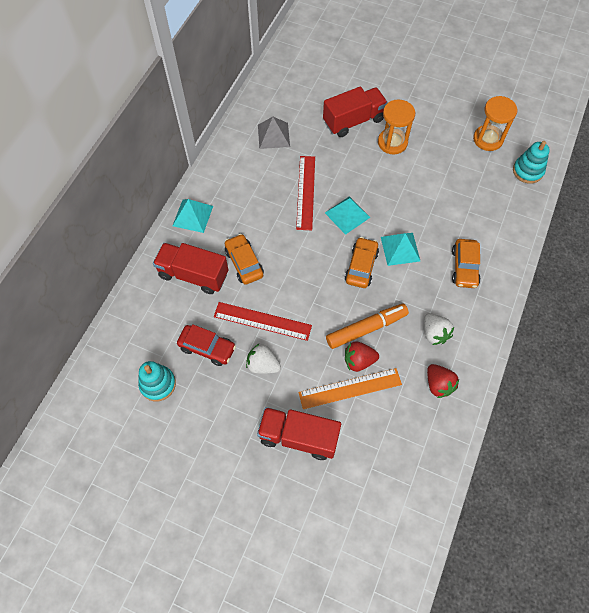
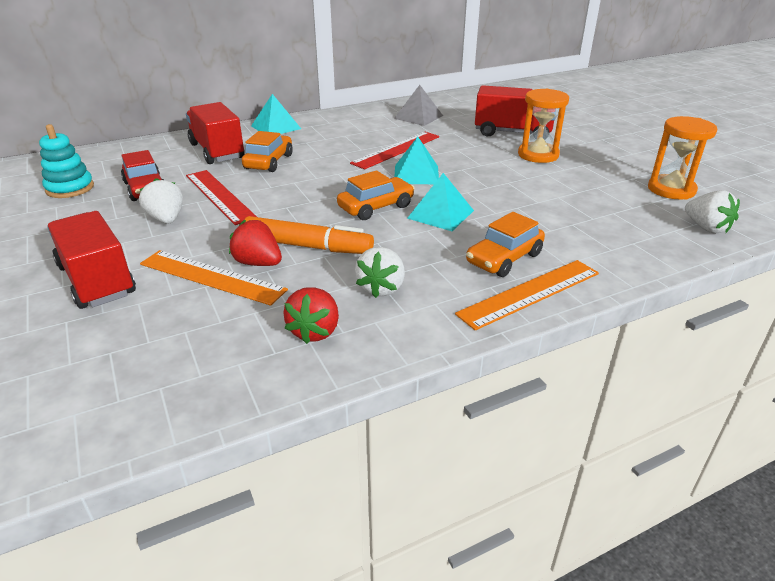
camera: 40 degrees right, 30 degrees down
turquoise stacking toy [513,141,550,184] -> white strawberry [685,190,740,234]
none -> orange ruler [455,260,599,330]

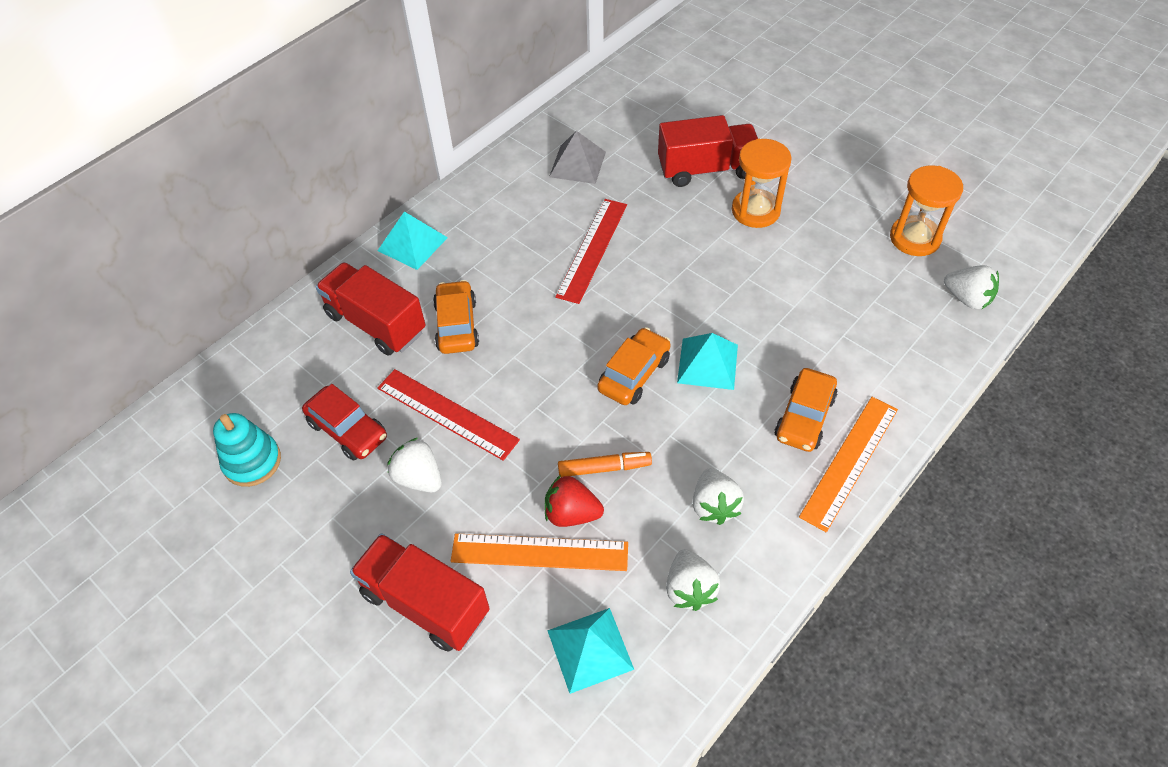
camera: 20 degrees left, 20 degrees up
orange marker [244,216,374,254] -> orange marker [558,452,652,477], size x0.64
red strawberry [283,287,339,344] -> white strawberry [666,549,720,611]
turquoise pyramid [394,137,439,184] -> turquoise pyramid moved to [547,608,634,694]

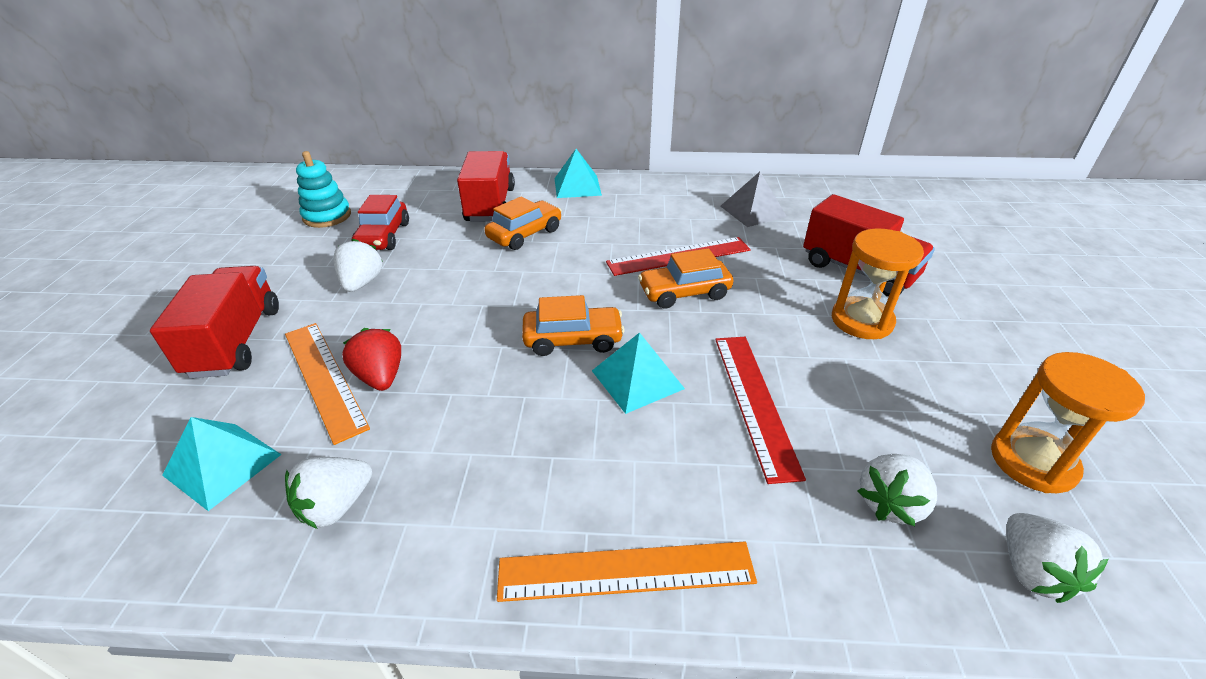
camera: 50 degrees right, 15 degrees down
red ruler [377,369,520,461] -> red ruler moved to [715,337,806,484]
orange marker [558,452,652,477] -> none
white strawberry [692,468,744,525] -> white strawberry moved to [858,454,937,526]
orange car [775,368,837,452] -> orange car moved to [638,248,733,309]

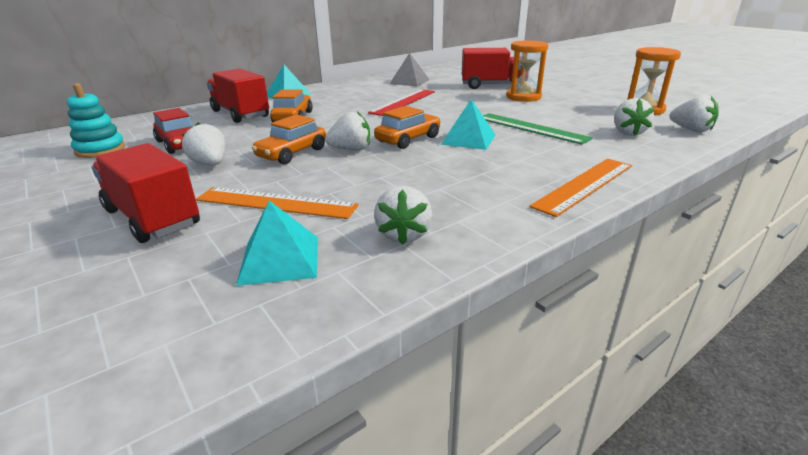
camera: 40 degrees left, 10 degrees down
red strawberry [342,328,401,391] -> none
orange car [638,248,733,309] -> orange car moved to [252,115,326,164]
red ruler [715,337,806,484] -> green ruler [483,113,593,145]
none -> white strawberry [325,111,370,151]

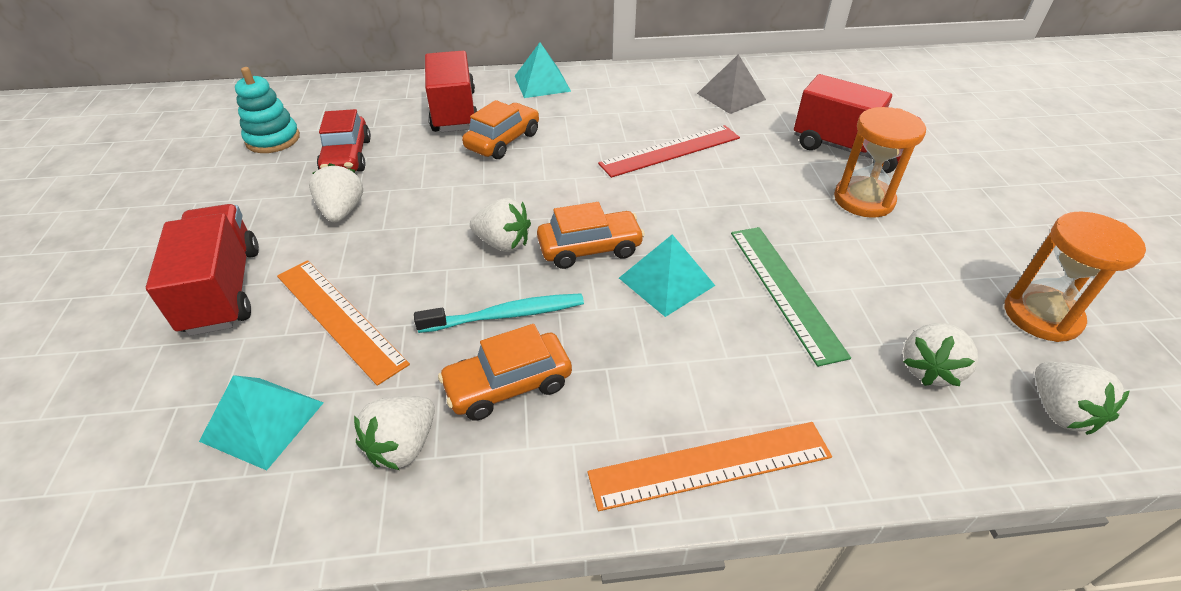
camera: 30 degrees right, 15 degrees up
orange car [252,115,326,164] -> orange car moved to [438,324,572,421]
none -> turquoise toothbrush [414,293,584,333]

